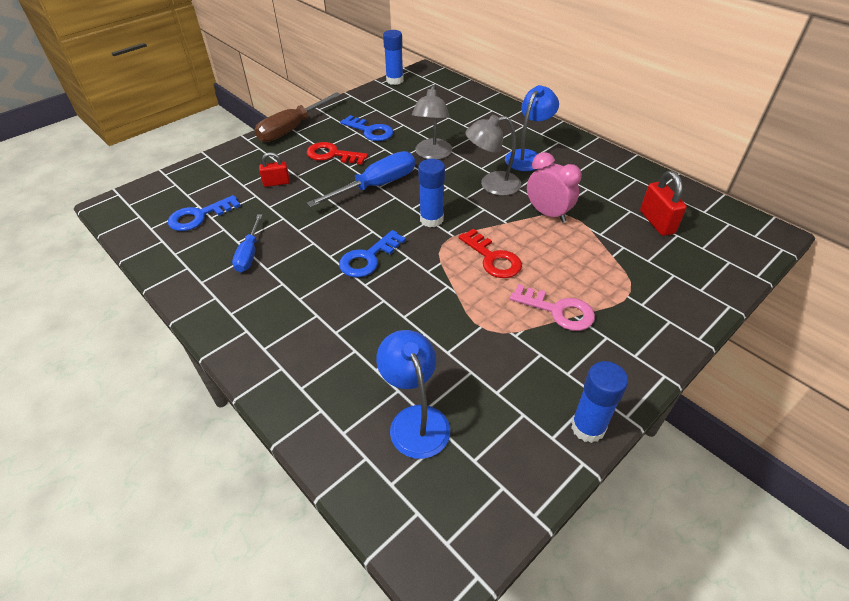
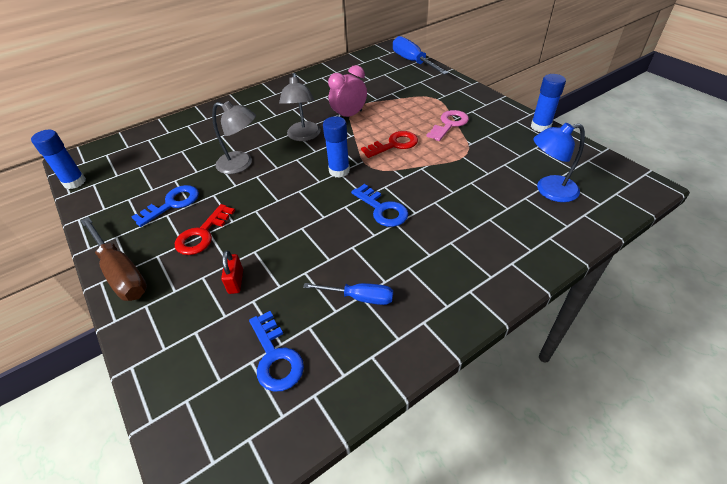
camera: 80 degrees left, 0 degrees up
blue screwdriver [307,151,415,207] -> blue screwdriver moved to [393,36,449,75]
blue lamp [505,85,559,171] -> none
red padlock [640,171,687,236] -> none

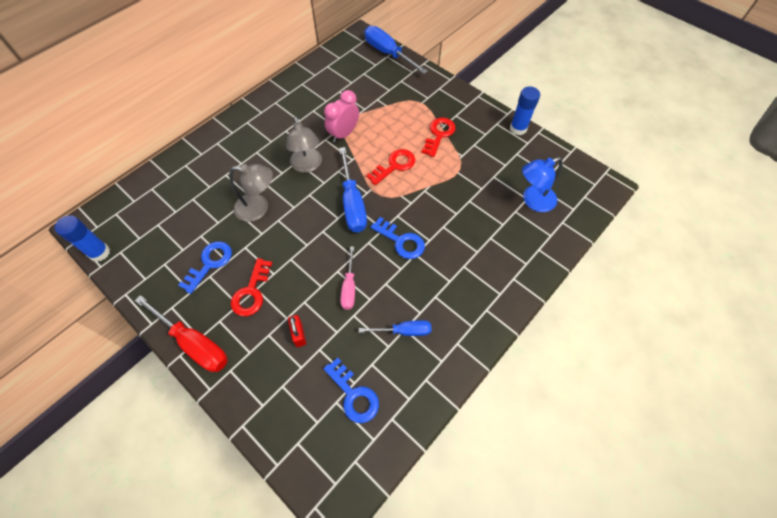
camera: 15 degrees left, 15 degrees up
brown screwdriver [81,217,147,301] -> red screwdriver [135,295,227,372]
blue glue stick [323,116,350,178] -> blue screwdriver [339,147,367,233]
pink key [426,110,469,141] -> red key [422,117,456,157]
none -> pink screwdriver [341,247,355,310]

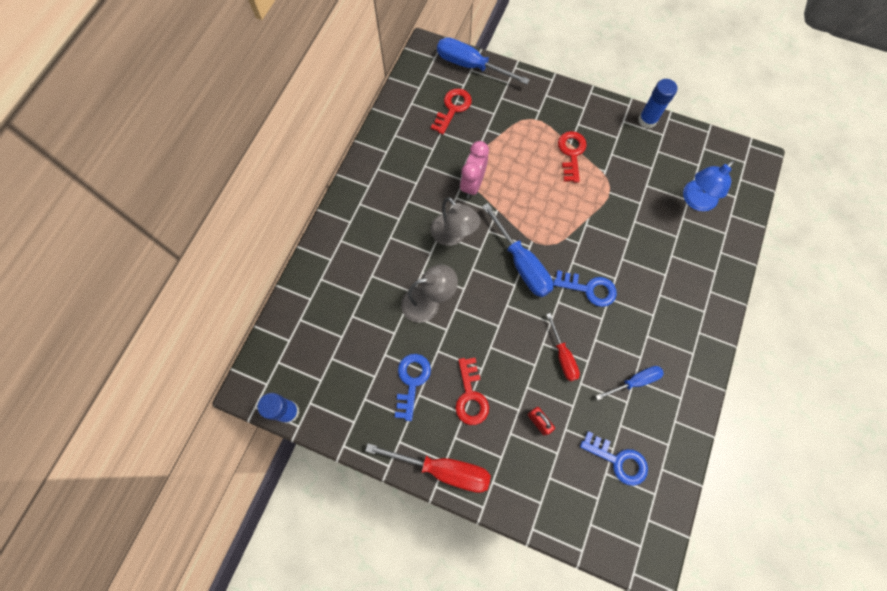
camera: 20 degrees left, 10 degrees up
pink screwdriver [341,247,355,310] -> red screwdriver [546,313,580,381]
red key [366,149,415,185] -> red key moved to [431,88,472,134]

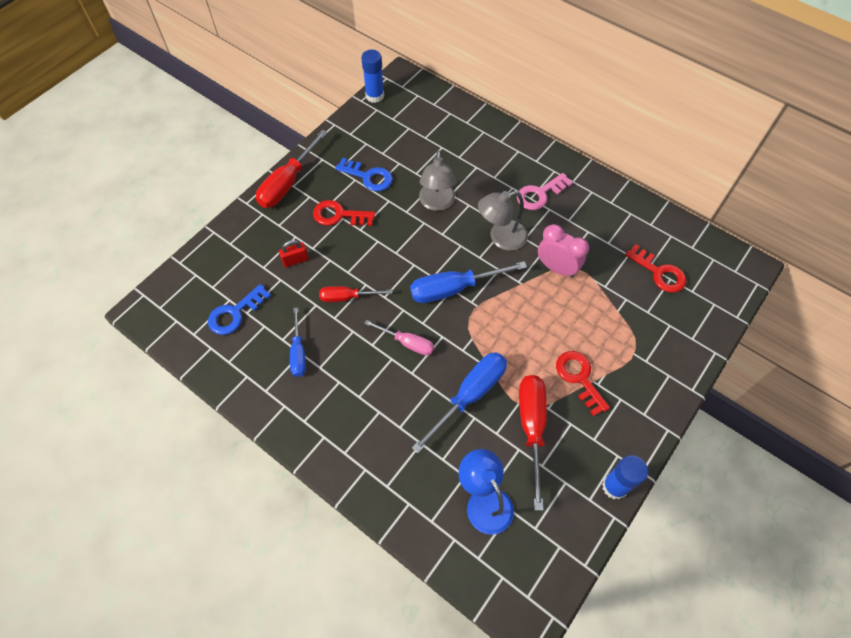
camera: 105 degrees right, 10 degrees down
blue screwdriver [437,37,530,84] -> blue screwdriver moved to [412,352,507,453]
blue key [553,270,617,307] -> pink screwdriver [364,320,434,356]
red key [558,131,587,183] -> red key turned 135 degrees counterclockwise [556,351,610,416]
none -> pink key [517,173,573,210]
none -> red screwdriver [519,375,547,511]

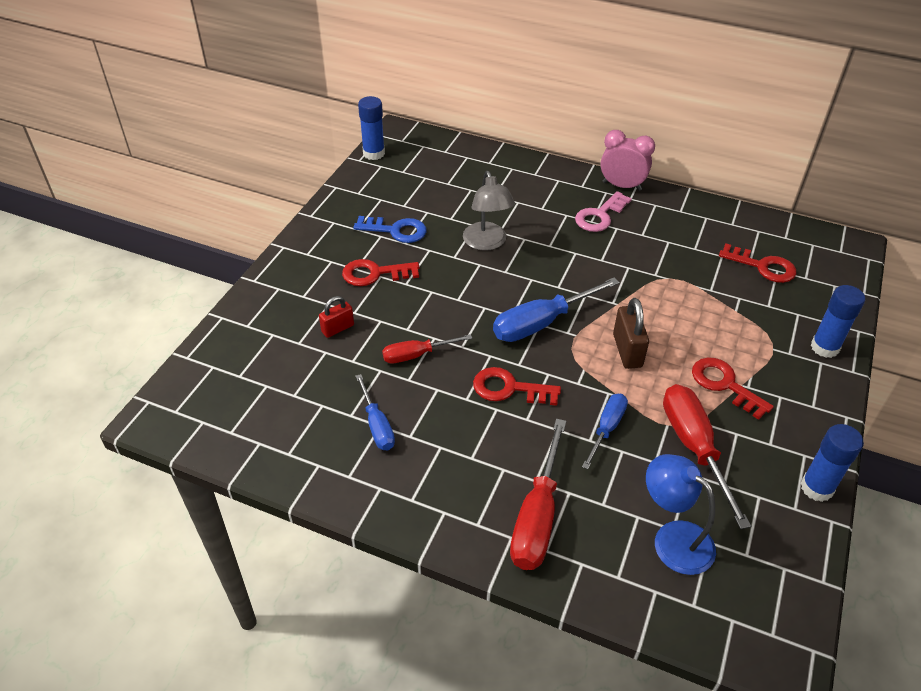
camera: 15 degrees left, 15 degrees down
blue key [208,284,271,335] -> none
red screwdriver [256,130,328,208] -> red screwdriver moved to [510,419,566,570]
pink screwdriver [364,320,434,356] -> red key [473,367,561,406]
blue screwdriver [412,352,507,453] -> blue screwdriver [582,394,628,469], size x0.60
grey lamp [478,191,528,251] -> none
pink clock [538,224,589,278] -> pink clock moved to [600,130,655,191]
none -> brown padlock [613,298,649,369]
none -> blue glue stick [811,285,865,358]

